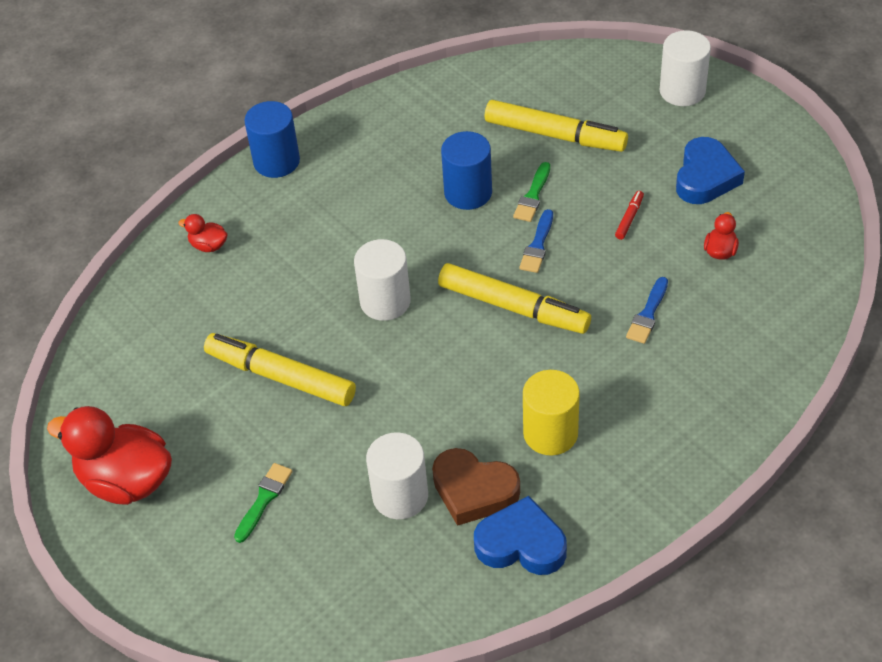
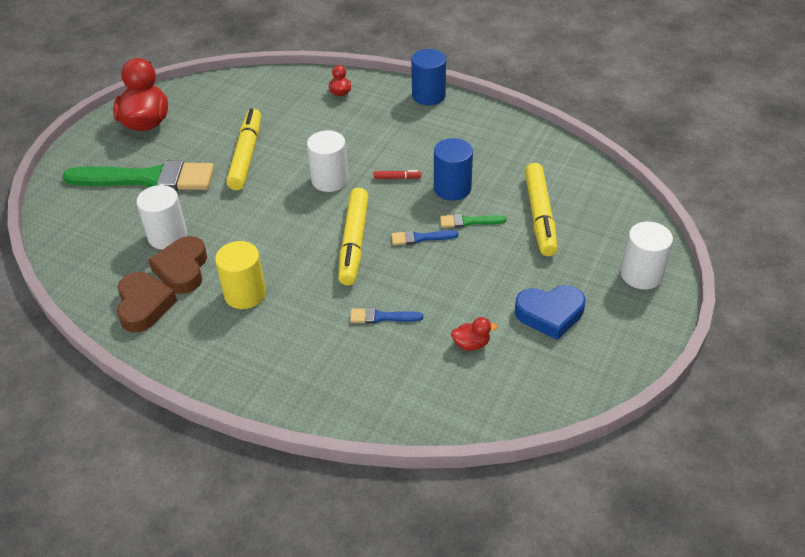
camera: 65 degrees right, 5 degrees down
green brush [234,463,293,543] -> green brush [62,160,214,191], size x2.42
blue heart [474,496,567,575] -> brown heart [117,272,177,332]
red marker [615,191,644,240] -> red marker moved to [374,170,421,179]

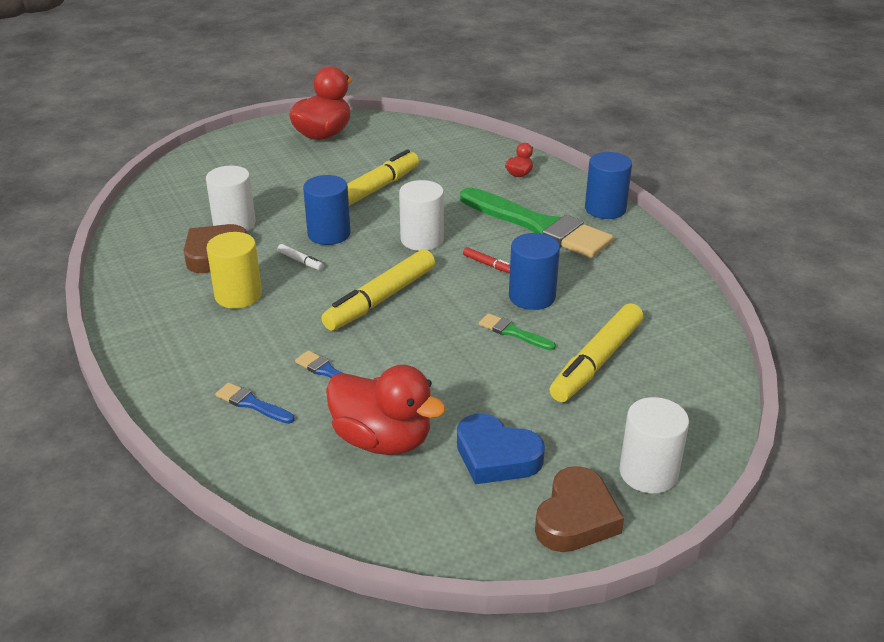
camera: 35 degrees right, 10 degrees down
green brush [62,160,214,191] -> green brush moved to [460,187,613,258]
brown heart [117,272,177,332] -> brown heart moved to [535,466,624,552]
blue brush [391,230,458,245] -> blue brush moved to [215,382,295,424]
red duck [451,317,498,351] -> red duck [326,365,446,455], size x2.25
none -> white marker [278,244,323,270]
none -> blue cylinder [303,175,350,245]

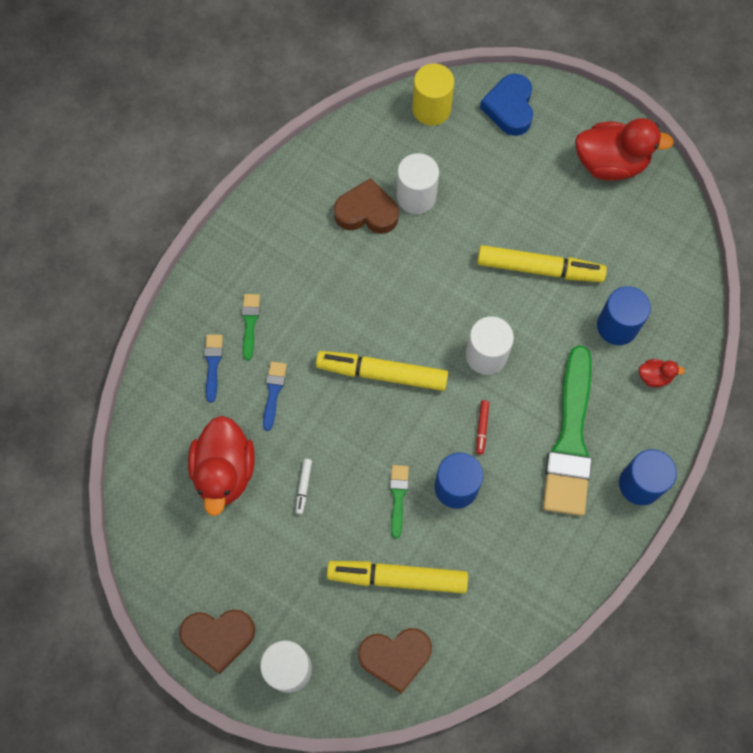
camera: 60 degrees right, 35 degrees up
yellow cylinder [206,232,262,309] -> yellow cylinder moved to [412,64,454,126]
white marker [278,244,323,270] -> white marker moved to [295,459,312,514]
blue cylinder [303,175,350,245] -> blue cylinder moved to [597,286,651,345]
blue heart [457,413,545,484] -> blue heart moved to [480,74,533,136]
none -> green brush [242,294,260,360]
none -> brown heart [358,628,432,694]

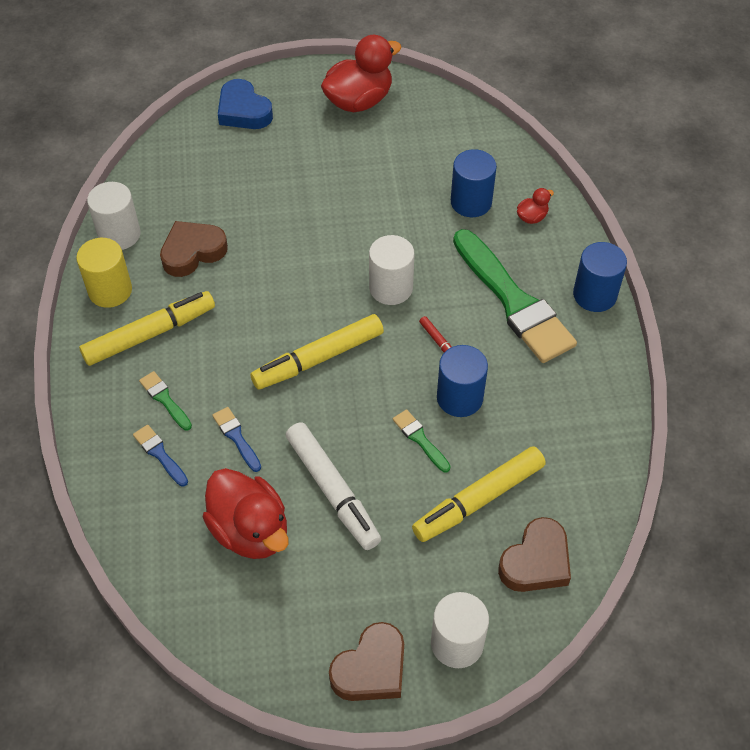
camera: 40 degrees left, 15 degrees down
white marker [295,459,312,514] -> white marker [286,422,381,550], size x2.43
white cylinder [397,153,439,214] -> white cylinder moved to [87,182,140,250]
yellow cylinder [412,64,454,126] -> yellow cylinder moved to [76,238,132,308]
yellow marker [477,245,607,282] -> yellow marker moved to [79,291,215,366]

